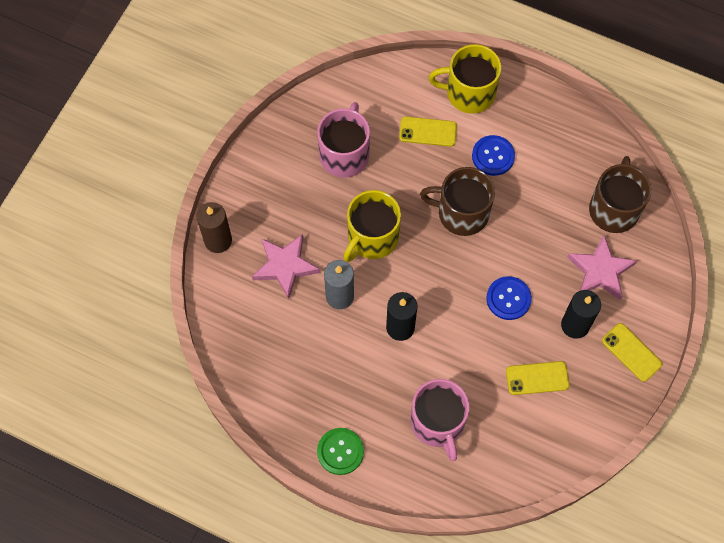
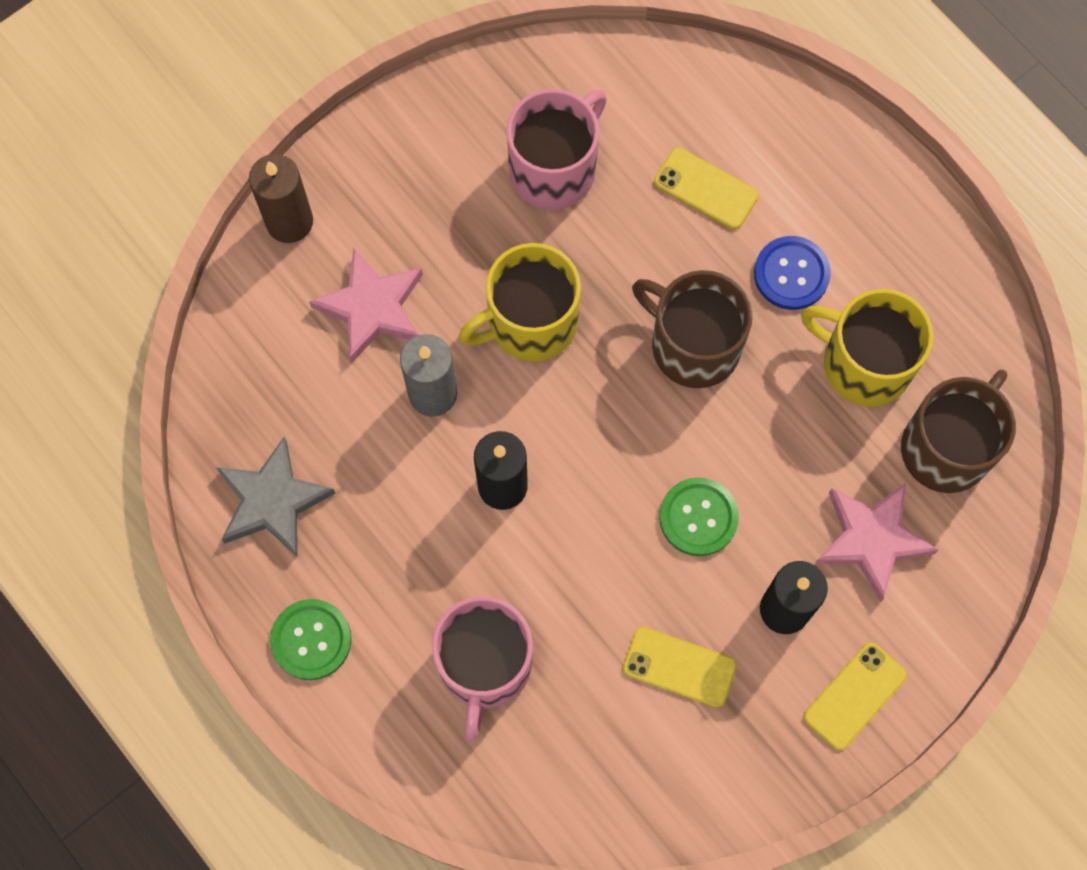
camera: 25 degrees right, 5 degrees up
yellow mug [429,44,501,114] -> yellow mug moved to [801,289,933,407]
blue button [486,276,532,320] -> green button [659,477,739,556]
yellow phone [602,323,662,382] -> yellow phone turned 60 degrees clockwise [803,642,907,750]
none -> grey star [216,437,336,557]

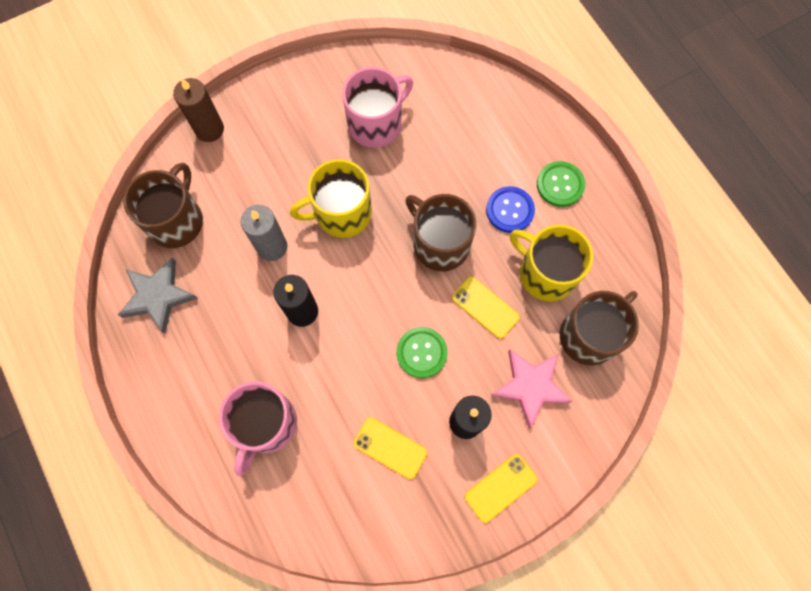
camera: 10 degrees right, 0 degrees up
green button [270,599,352,680] -> green button moved to [537,161,585,207]
pink star [309,248,423,363] -> none
yellow phone [654,148,759,229] -> yellow phone moved to [452,276,520,339]
none -> brown mug [123,163,203,248]

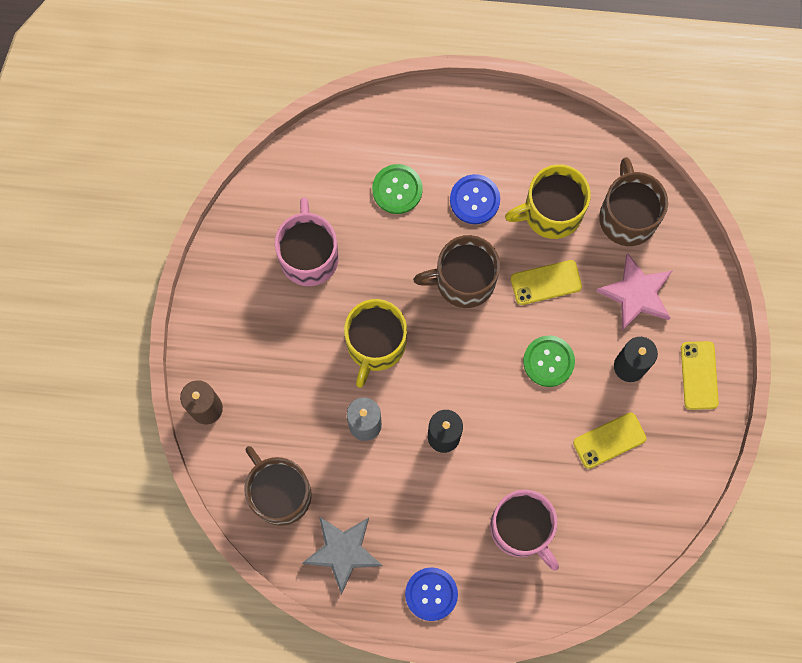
camera: 55 degrees left, 5 degrees up
green button [537,161,585,207] -> green button moved to [372,164,423,214]
none -> blue button [405,567,458,621]

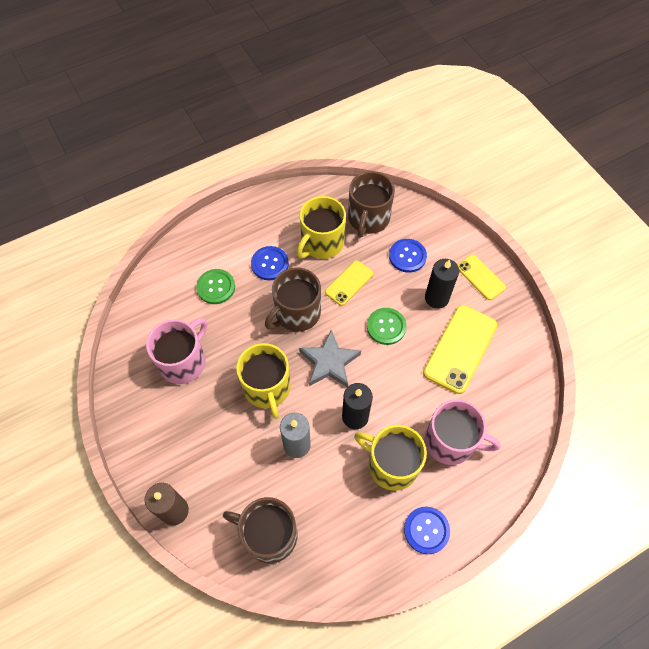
camera: 35 degrees left, 15 degrees down
pink mug [275,197,339,286] -> pink mug turned 75 degrees clockwise [146,318,207,384]
grey star [302,516,383,595] -> grey star moved to [299,330,361,387]
yellow phone [573,412,646,469] -> yellow phone [423,305,497,394], size x1.71
pink star [596,253,672,331] -> blue button [389,239,427,273]
brown mug [599,157,668,246] -> brown mug turned 120 degrees counterclockwise [348,171,395,238]
none -> yellow mug [354,425,427,491]

